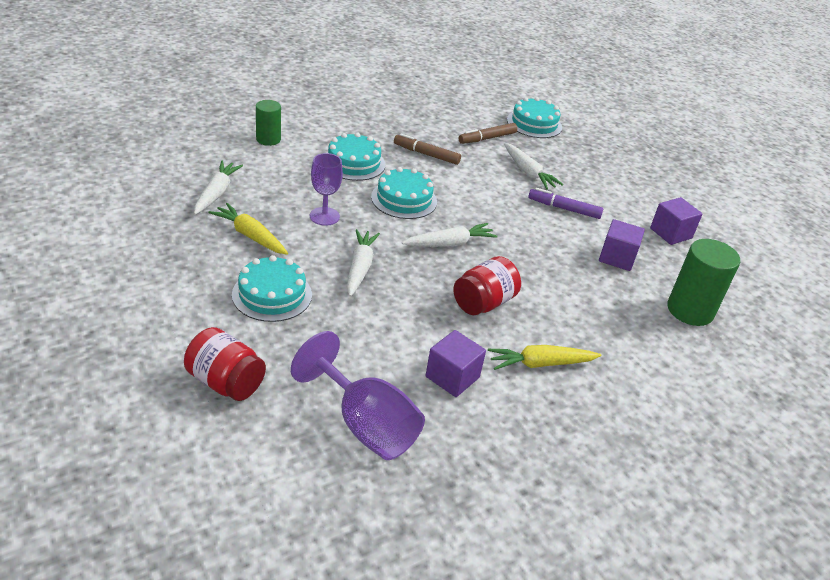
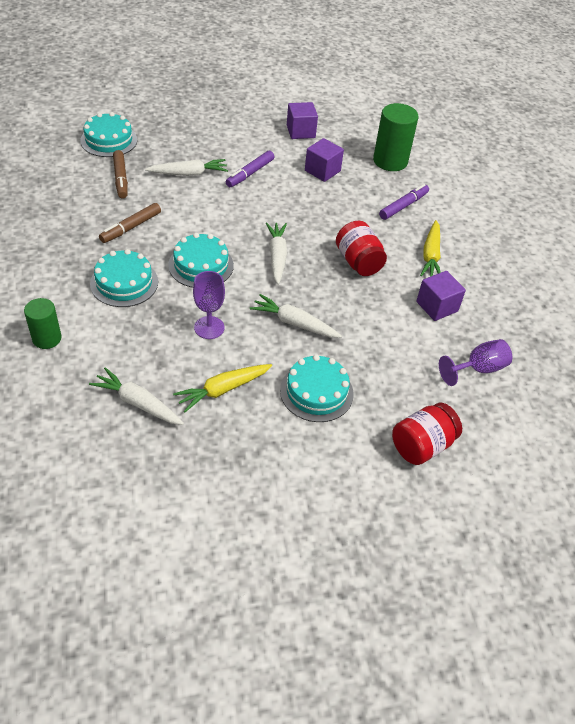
camera: 70 degrees left, 10 degrees up
purple goblet [291,331,425,460] -> purple goblet [439,339,512,386], size x0.64
none -> purple marker [379,184,429,220]

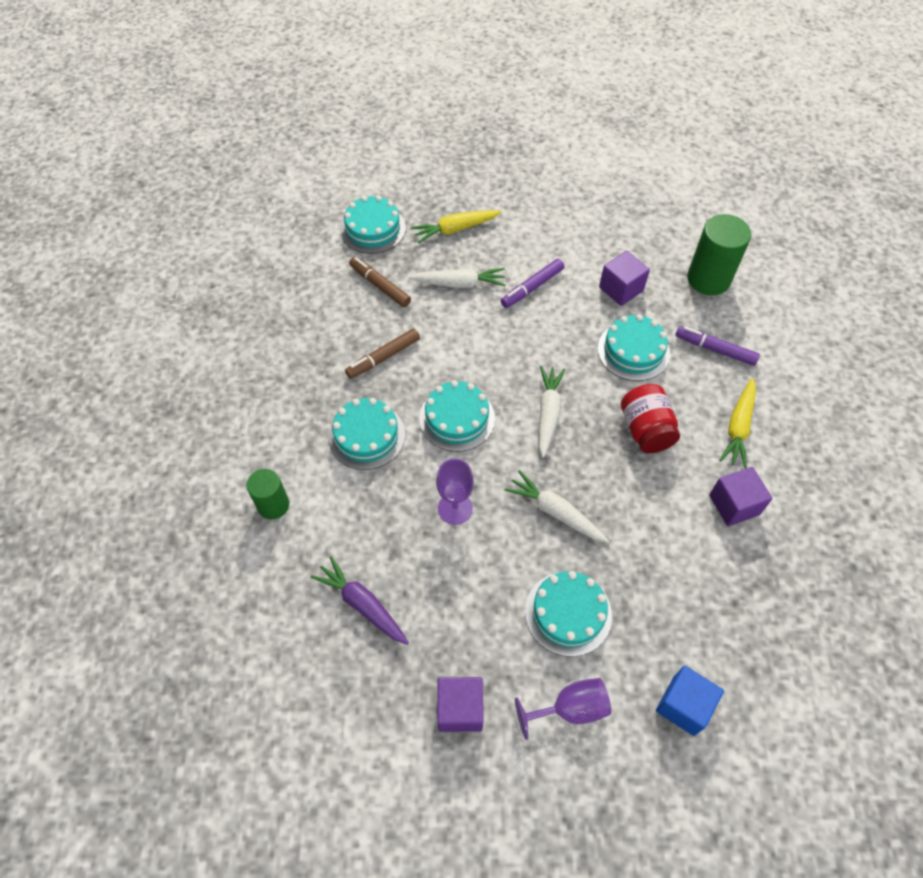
camera: 15 degrees right, 10 degrees up
white carrot [89,367,184,425] -> purple carrot [311,556,409,645]
brown marker [113,150,128,198] -> brown marker turned 135 degrees clockwise [349,257,411,307]
yellow carrot [173,364,272,412] -> yellow carrot moved to [411,210,501,243]
purple cube [287,102,318,139] -> purple cube moved to [437,677,484,732]
purple marker [379,184,429,220] -> purple marker turned 120 degrees counterclockwise [675,326,760,366]
red jar [392,403,462,465] -> blue cube [656,666,724,736]
purple goblet [439,339,512,386] -> purple goblet moved to [515,678,611,740]
none -> turquoise cake [598,314,670,381]

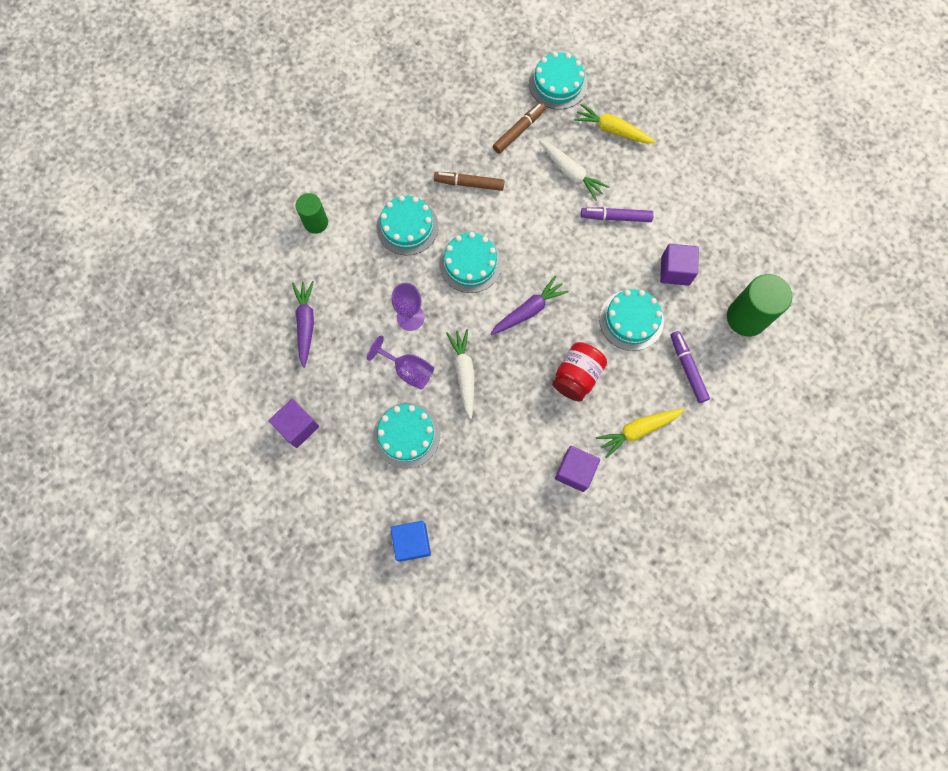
camera: 45 degrees right, 15 degrees up
brown marker [349,257,411,307] -> brown marker turned 45 degrees clockwise [493,102,546,154]
purple goblet [515,678,611,740] -> purple goblet moved to [367,335,434,390]
white carrot [538,366,565,458] -> purple carrot [490,276,569,335]

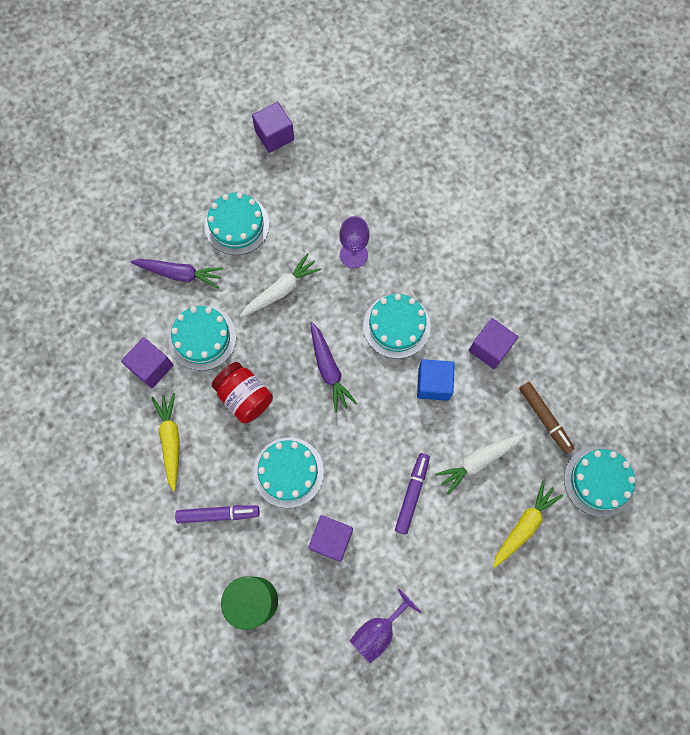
camera: 105 degrees right, 0 degrees up
purple carrot [292,281,314,368] -> purple carrot moved to [130,259,223,289]
green cylinder [295,193,328,234] -> none
purple goblet [367,335,434,390] -> purple goblet moved to [350,588,421,663]
turquoise cake [377,195,439,256] -> turquoise cake moved to [169,306,236,371]
blue cube [390,521,431,562] -> blue cube moved to [417,359,455,401]
brown marker [434,172,504,191] -> purple cube [469,318,518,369]
white carrot [446,329,474,419] -> white carrot turned 45 degrees counterclockwise [240,253,322,317]

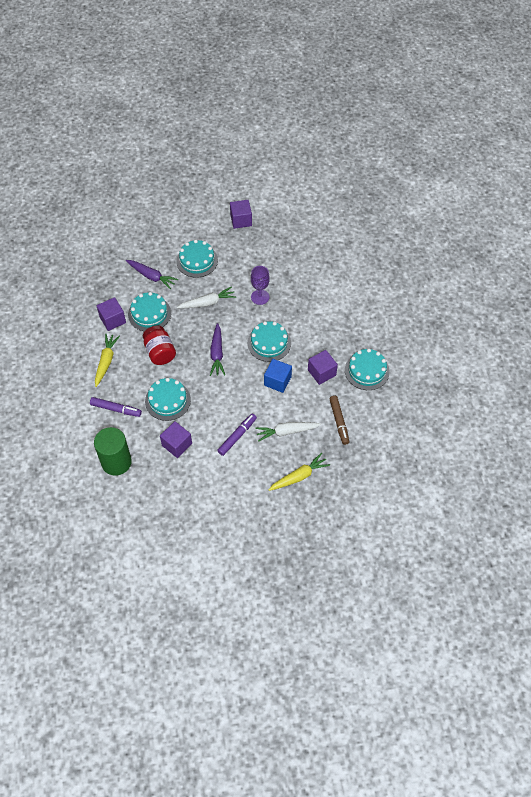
camera: 20 degrees right, 15 degrees down
purple goblet [350,588,421,663] -> none
turquoise cake [564,446,635,517] -> turquoise cake moved to [345,348,390,390]

